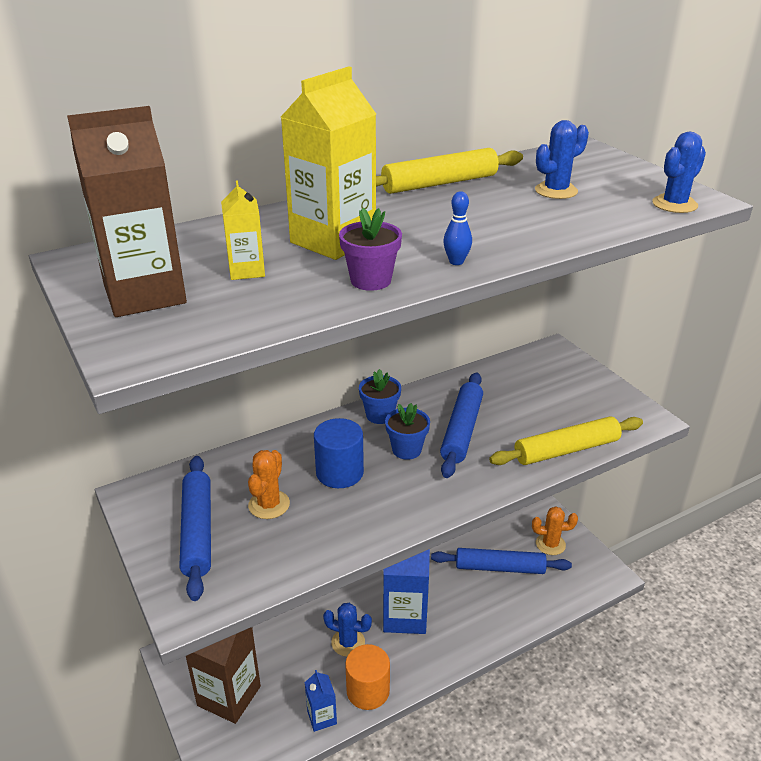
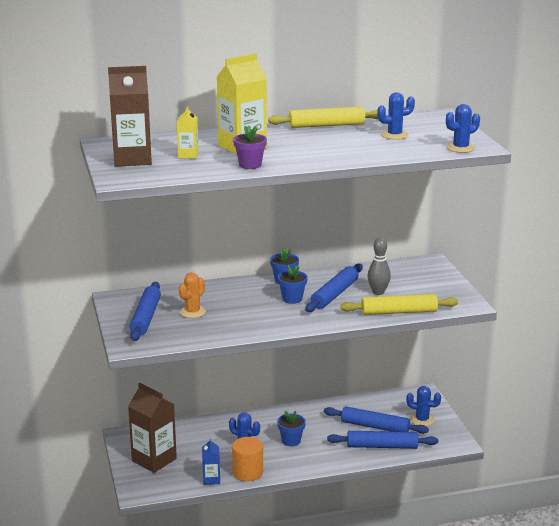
camera: 15 degrees right, 10 degrees down
blue cylinder [314,418,364,488] -> none
blue carton [383,549,430,634] -> blue flower pot [277,411,306,446]
blue bowling pin [443,191,472,265] -> none
orange cactus [532,506,578,555] -> blue cactus [406,386,441,426]
none -> blue rolling pin [327,431,438,449]
none -> grey bowling pin [368,237,391,295]

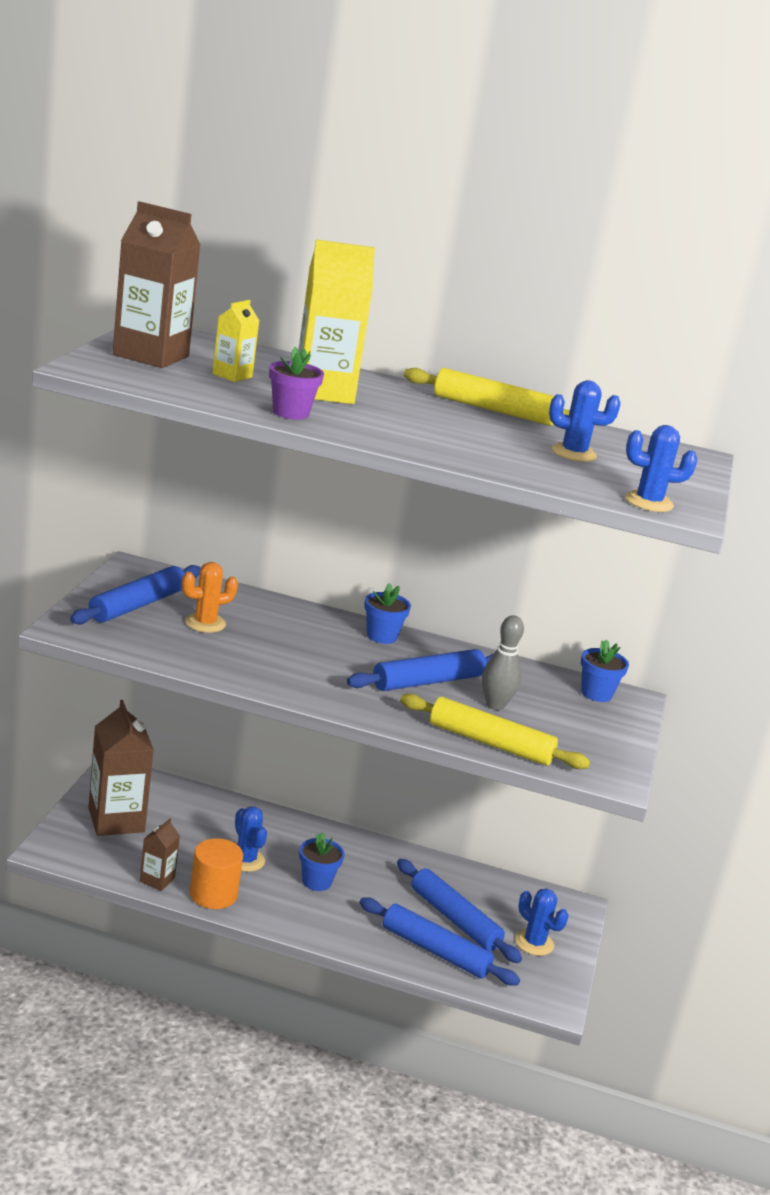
camera: 25 degrees right, 0 degrees up
blue carton [202,438,220,485] -> brown carton [140,818,180,891]
blue flower pot [278,265,308,304] -> blue flower pot moved to [581,640,629,702]

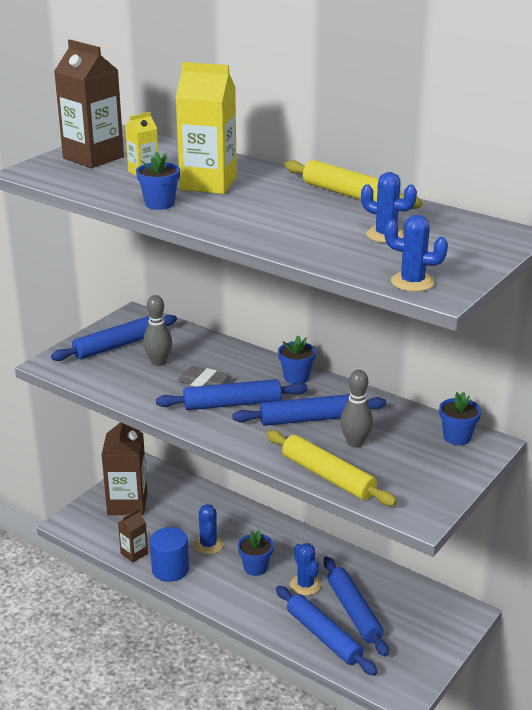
camera: 25 degrees right, 5 degrees up
orange cactus [182,562,238,633] -> grey bowling pin [143,295,172,366]
orange cylinder [190,838,243,909] -> blue cylinder [150,527,189,582]
purple flower pot [269,347,324,420] -> blue flower pot [136,151,180,210]
blue cactus [515,888,568,956] -> blue cactus moved to [290,543,321,595]
none -> blue rolling pin [156,379,308,410]
none -> grey eraser [177,366,230,387]

